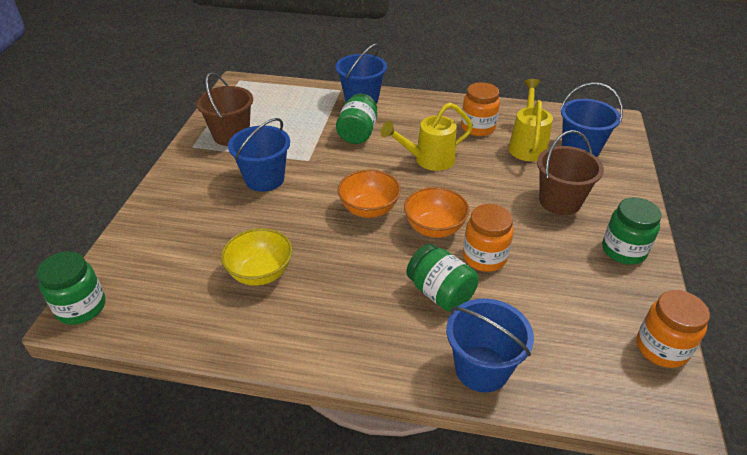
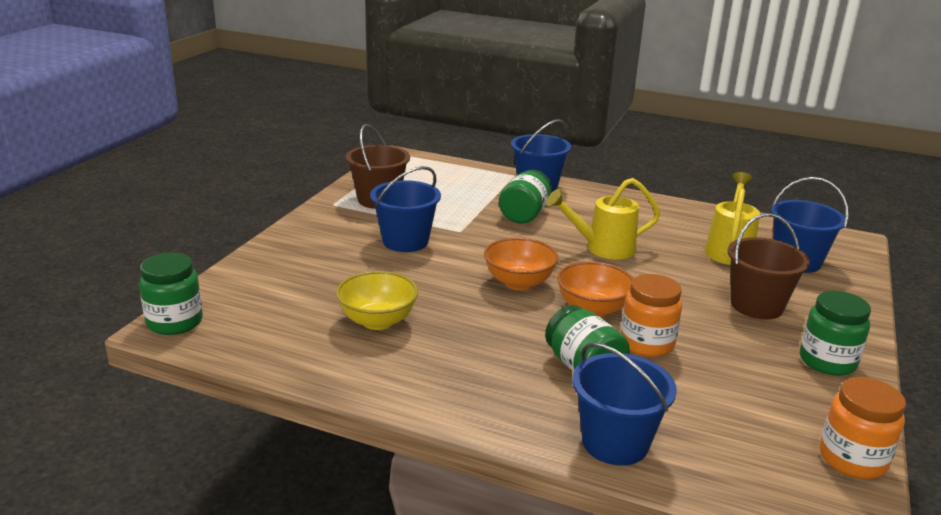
camera: 10 degrees right, 15 degrees down
orange jar [461,82,500,136] -> none

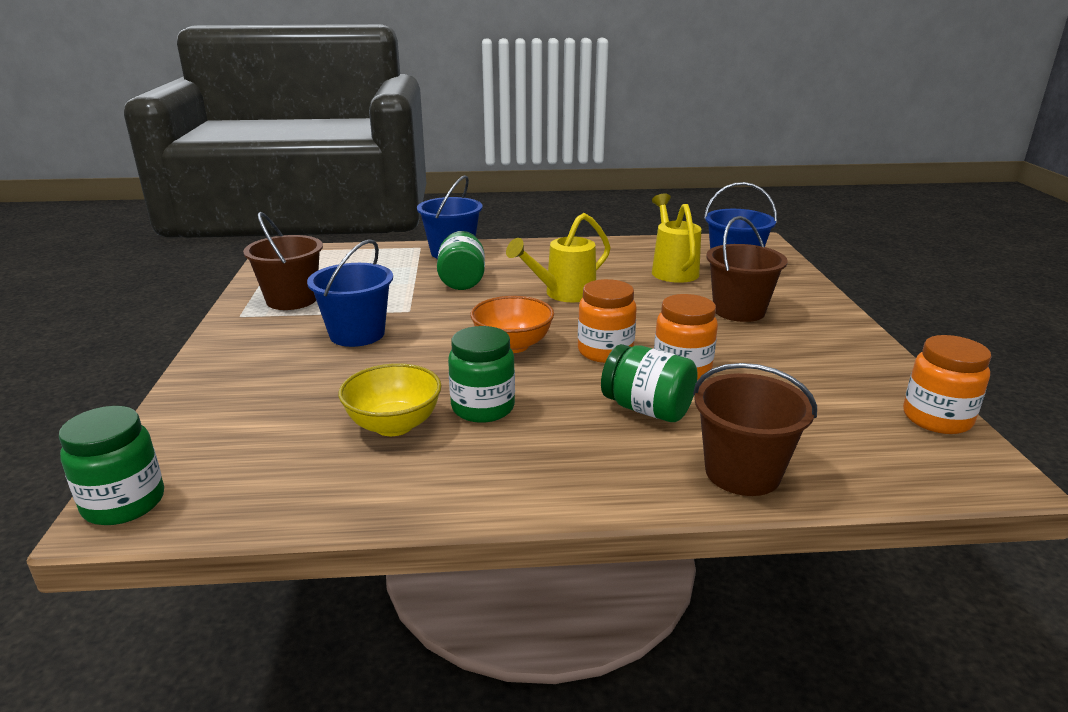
camera: 25 degrees left, 0 degrees up
orange bowl [557,262,634,317] -> orange jar [578,279,637,363]
blue bucket [572,342,677,466] -> brown bucket [693,363,817,496]
green jar [800,291,871,376] -> green jar moved to [448,326,515,423]

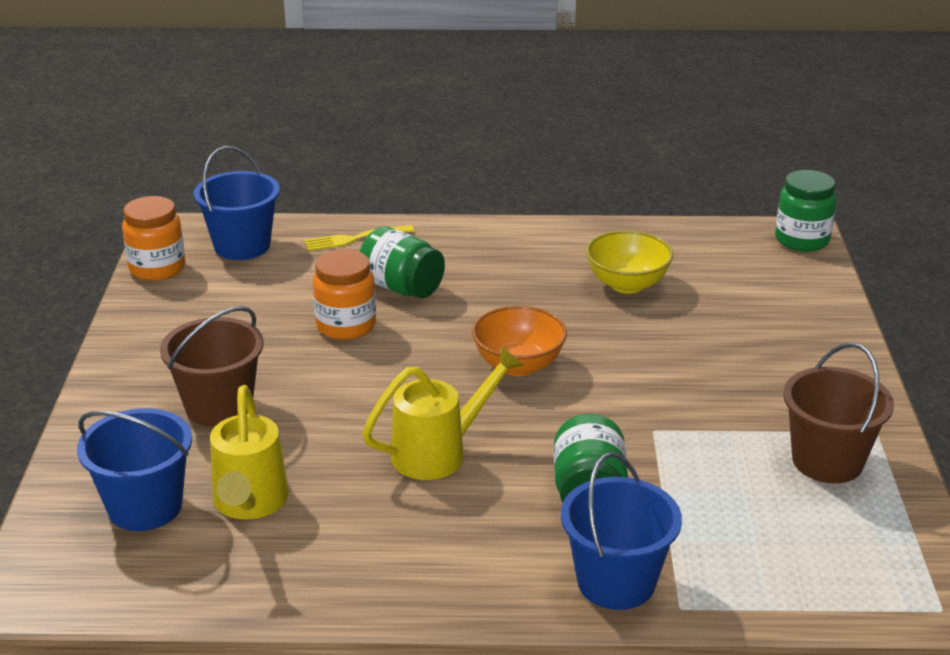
camera: 175 degrees left, 5 degrees up
blue bucket [307,239,393,347] -> blue bucket moved to [194,146,280,260]
green jar [448,326,515,423] -> none
orange jar [578,279,637,363] -> none
brown bucket [693,363,817,496] -> yellow fork [304,225,414,251]

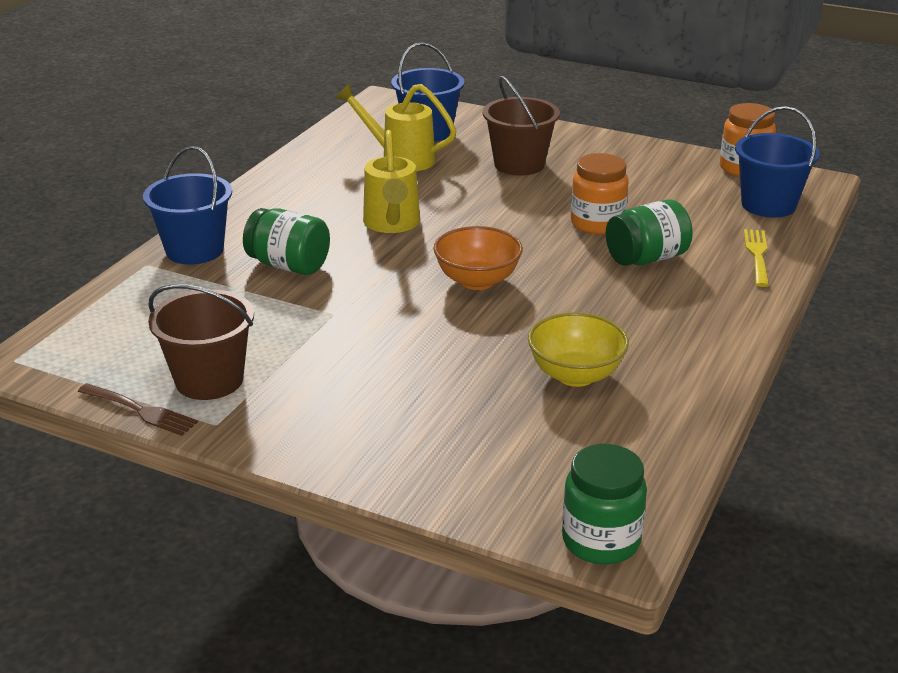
camera: 115 degrees right, 0 degrees up
none -> brown fork [78,383,198,436]

